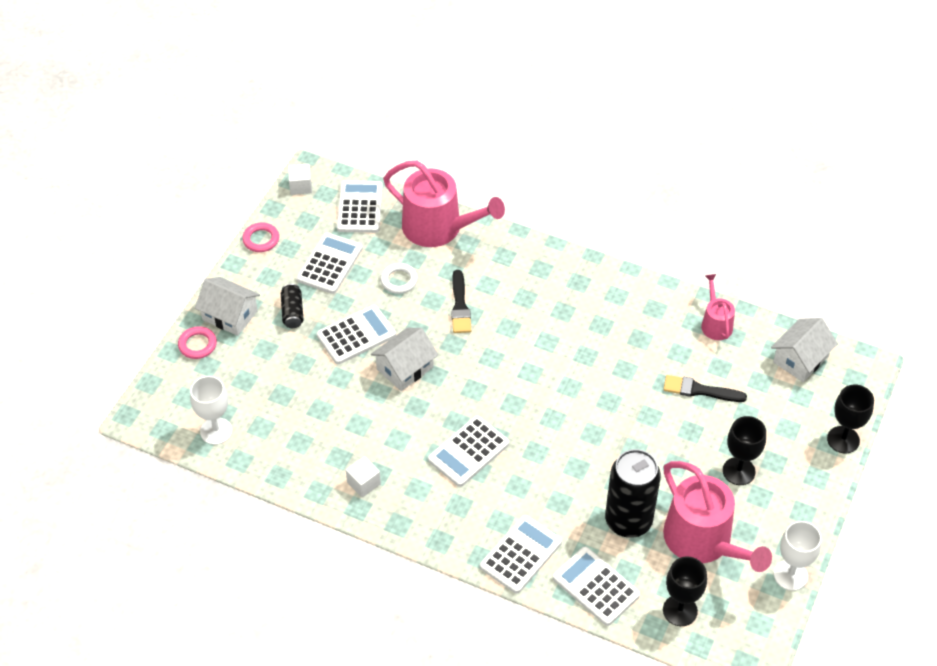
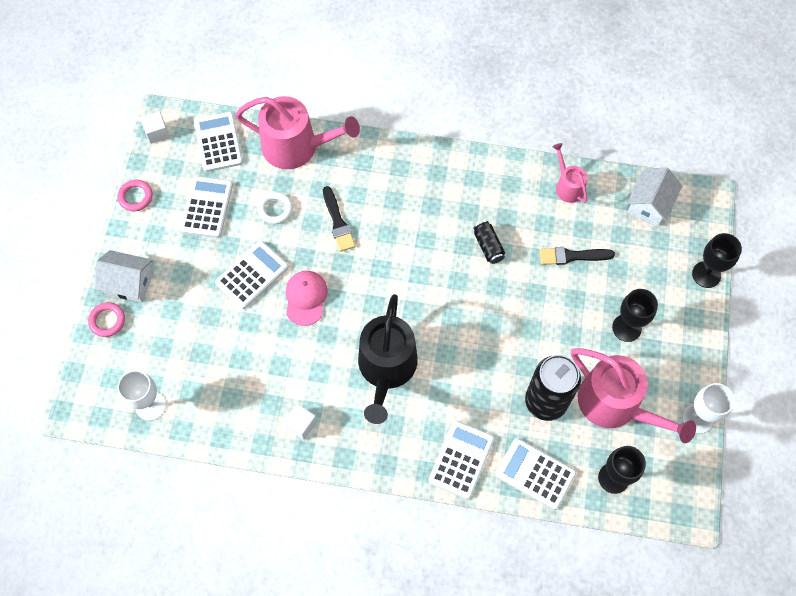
camera: 15 degrees left, 15 degrees up
black can [281,284,304,328] -> black can moved to [473,221,505,264]
white house [371,328,438,391] -> pink cap [286,271,328,326]
white calculator [428,416,509,487] -> black watering can [358,294,418,424]

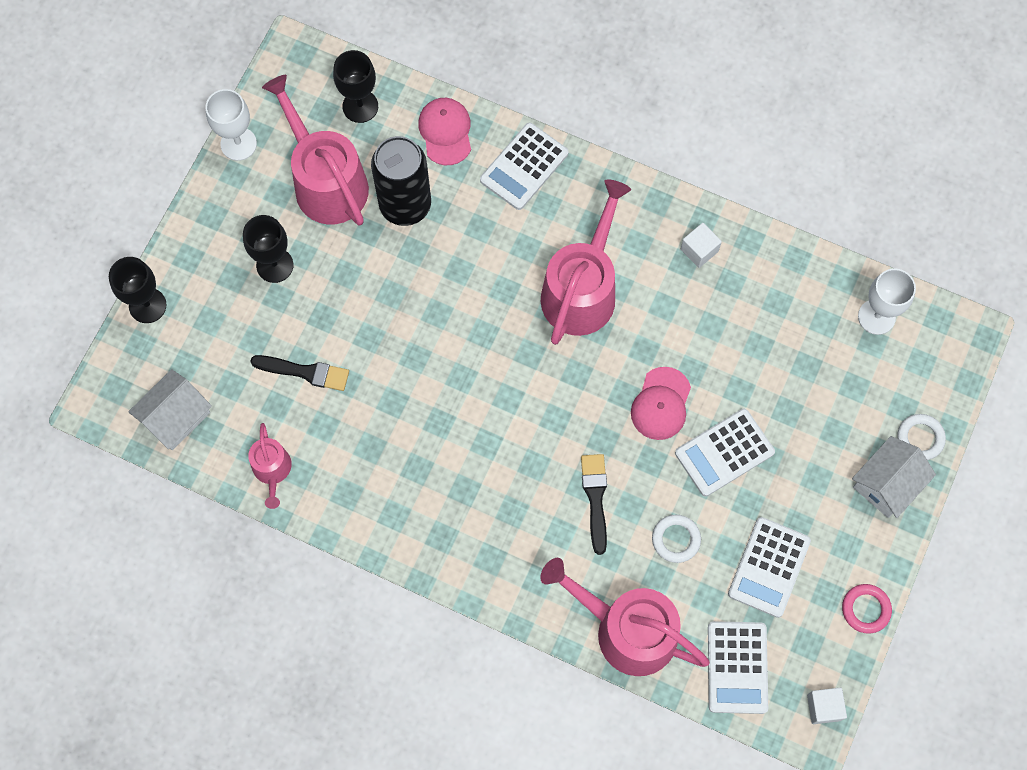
camera: 165 degrees left, 5 degrees up
pink ring [88,302,125,337] -> white ring [897,414,946,460]
white house [95,250,154,302] -> white house turned 75 degrees counterclockwise [852,436,936,518]
black watering can [358,294,418,424] -> pink watering can [541,180,631,345]
black can [473,221,505,264] -> none
white calculator [495,438,576,510] -> pink cap [418,98,471,165]

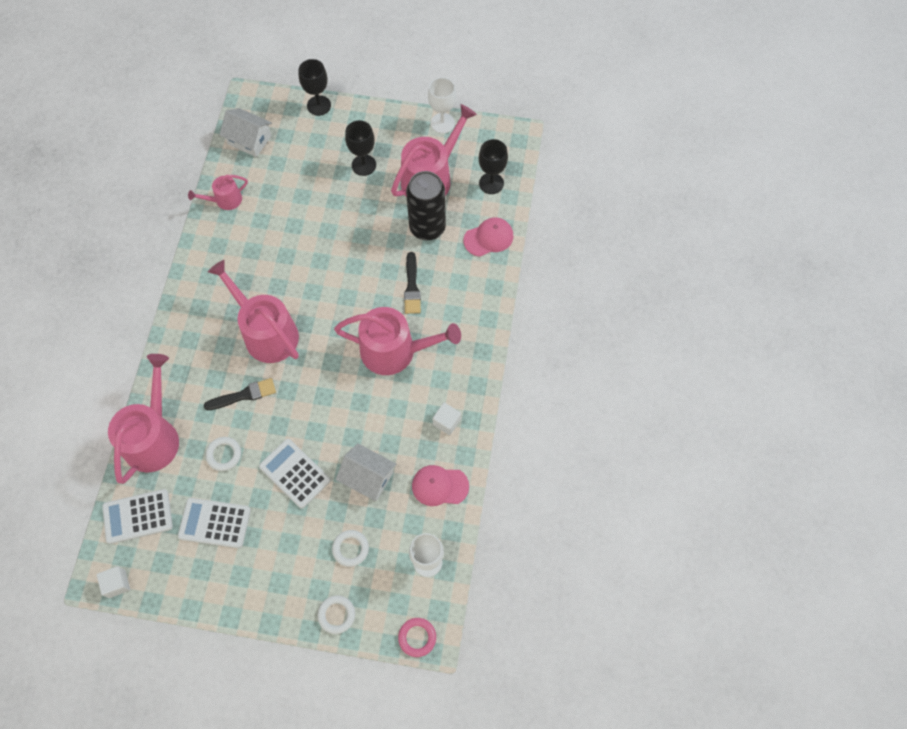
camera: 75 degrees right, 5 degrees down
black brush [250,355,349,391] -> black brush moved to [404,252,421,314]
white calculator [480,123,569,210] -> none
pink cap [631,367,691,440] -> pink cap moved to [412,465,469,506]
pink ring [842,584,892,634] -> pink ring moved to [398,618,436,657]
white house [852,436,936,518] -> white house moved to [336,443,396,501]
none -> pink watering can [208,260,299,363]
none -> white ring [332,530,369,567]

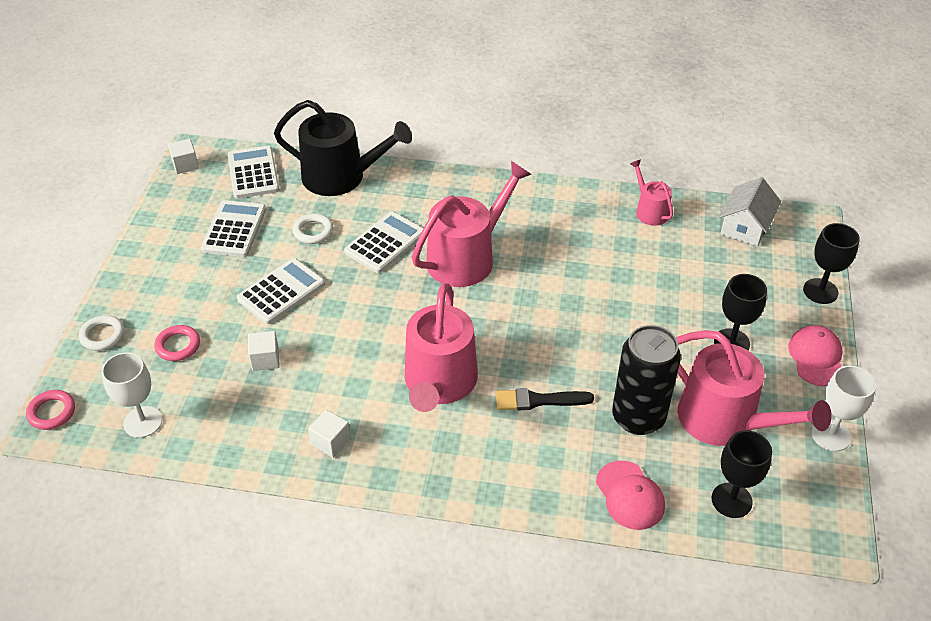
camera: 90 degrees right, 20 degrees down
pink watering can [108,354,179,484] -> black watering can [274,100,412,196]
black brush [204,378,276,410] -> white calculator [344,211,423,273]
white ring [332,530,369,567] -> pink ring [154,325,200,361]
white house [336,443,396,501] -> white cube [248,331,280,371]
pink cap [412,465,469,506] -> pink cap moved to [788,325,843,386]

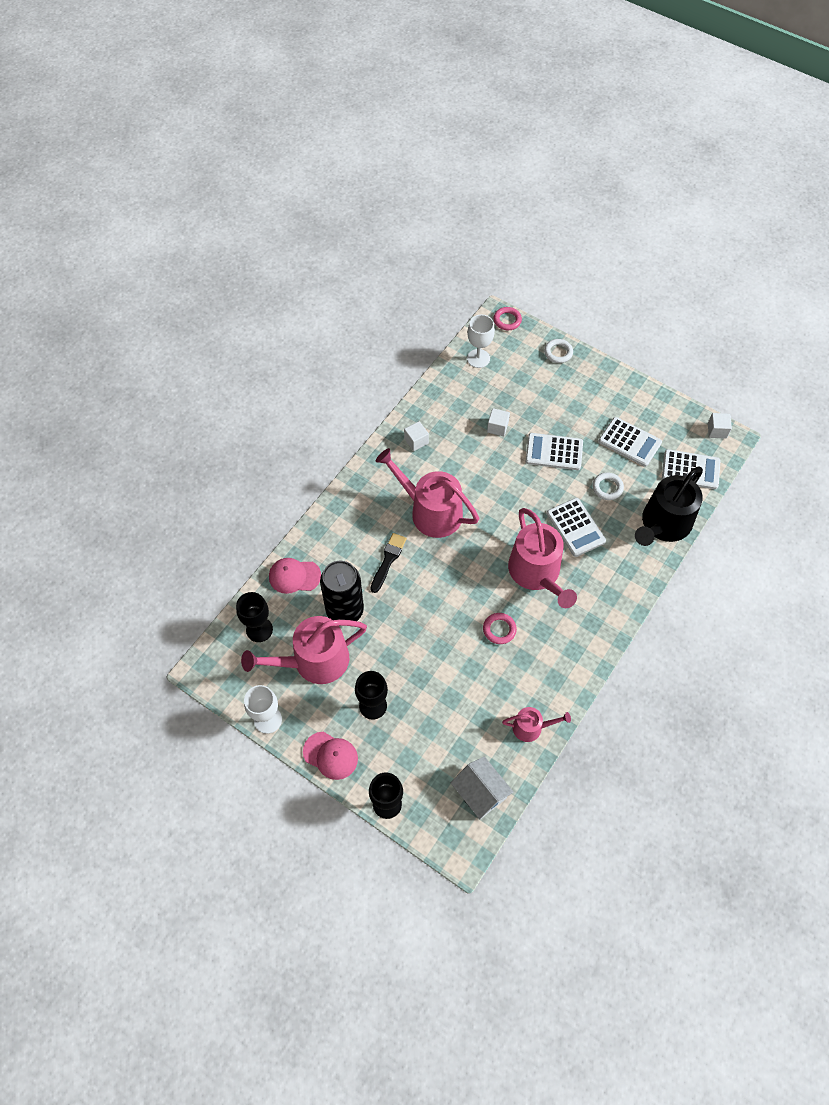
camera: 115 degrees right, 15 degrees up
pink ring [154,325,200,361] -> pink ring moved to [483,613,517,644]
white calculator [237,258,325,324] -> white calculator turned 120 degrees clockwise [526,433,583,470]

